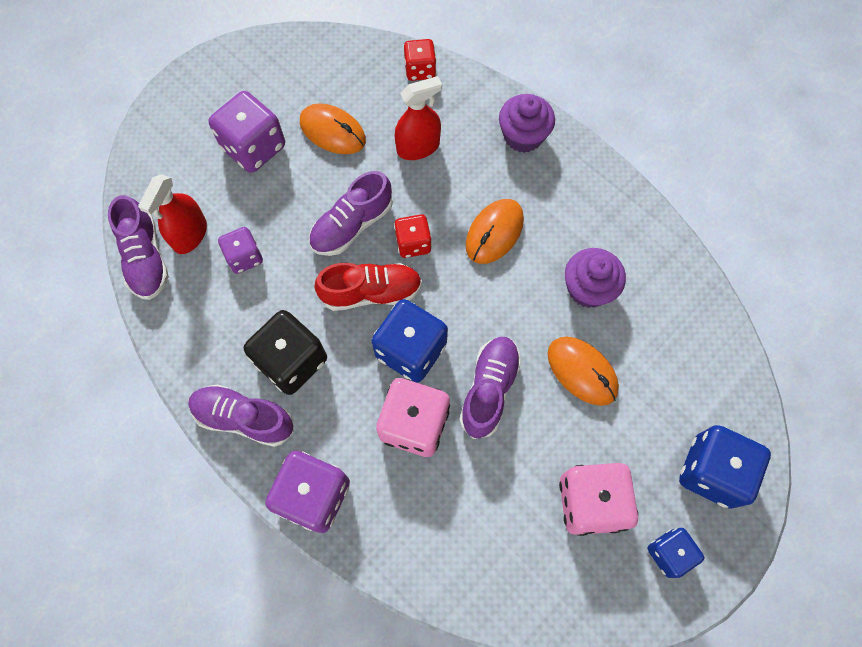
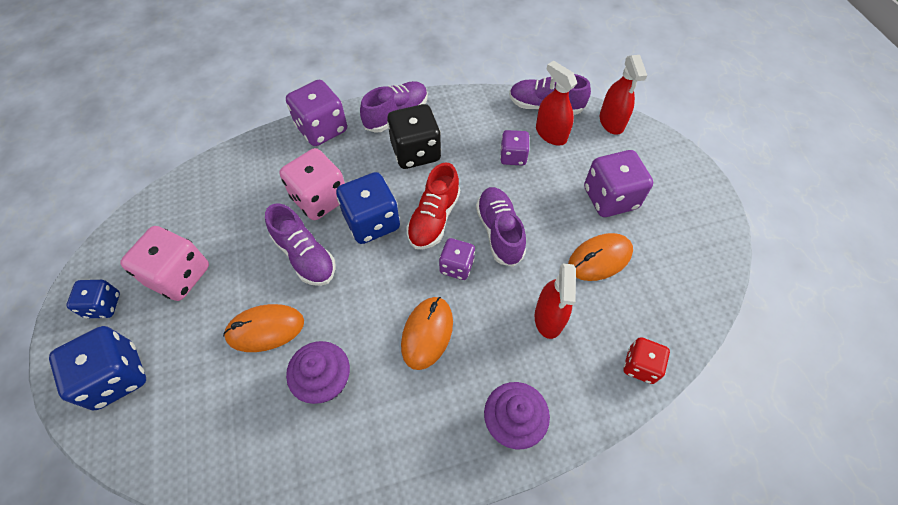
camera: 120 degrees right, 10 degrees down
red dice [394,214,432,258] -> purple dice [439,238,475,280]
orange mouse [465,199,524,264] -> orange mouse turned 45 degrees clockwise [401,297,453,370]
none -> red spray bottle [600,55,647,135]

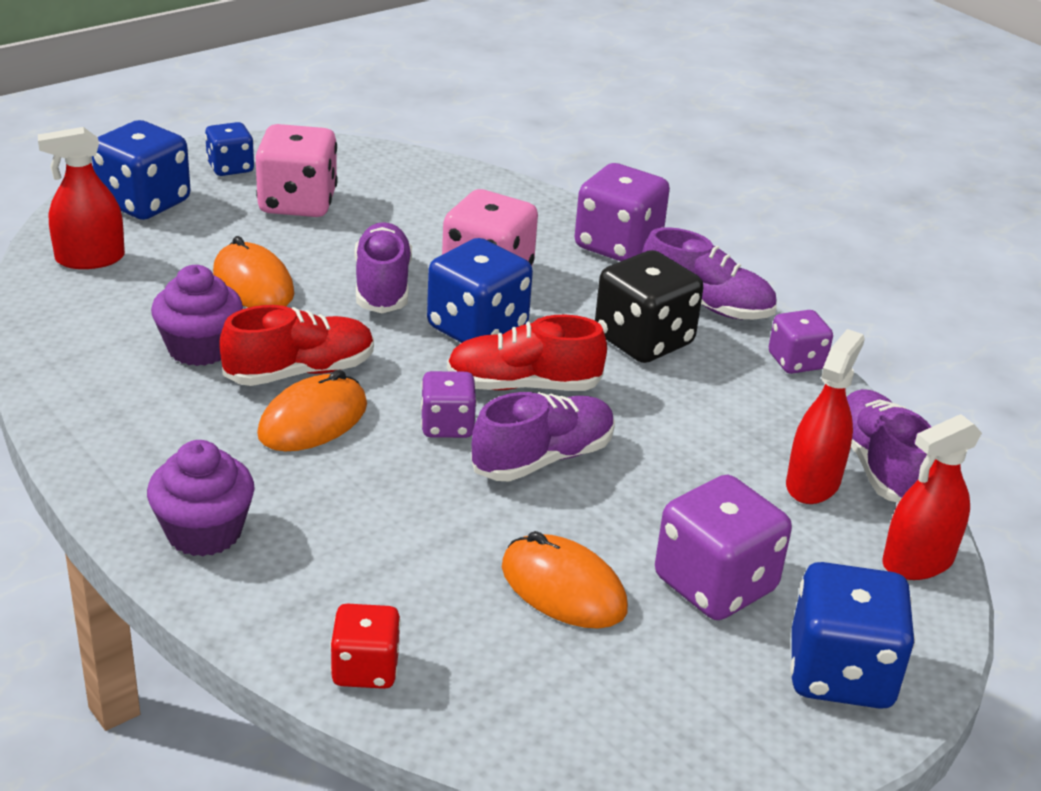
camera: 65 degrees right, 25 degrees down
purple shoe [265,203,336,286] -> purple shoe turned 150 degrees clockwise [355,222,412,313]
orange mouse [401,297,453,370] -> orange mouse turned 45 degrees counterclockwise [257,370,367,451]
purple dice [500,130,530,165] -> purple dice moved to [769,310,833,374]
red spray bottle [535,263,576,339] -> red spray bottle moved to [38,127,125,269]
none -> red shoe [219,305,374,386]
none -> blue dice [790,562,915,709]

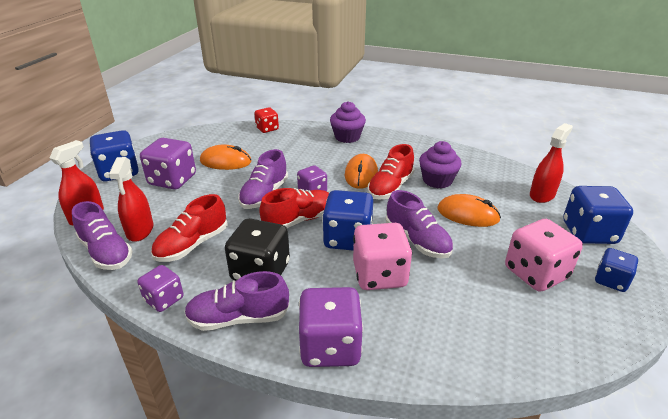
camera: 150 degrees right, 0 degrees up
none -> red shoe [151,194,228,262]

